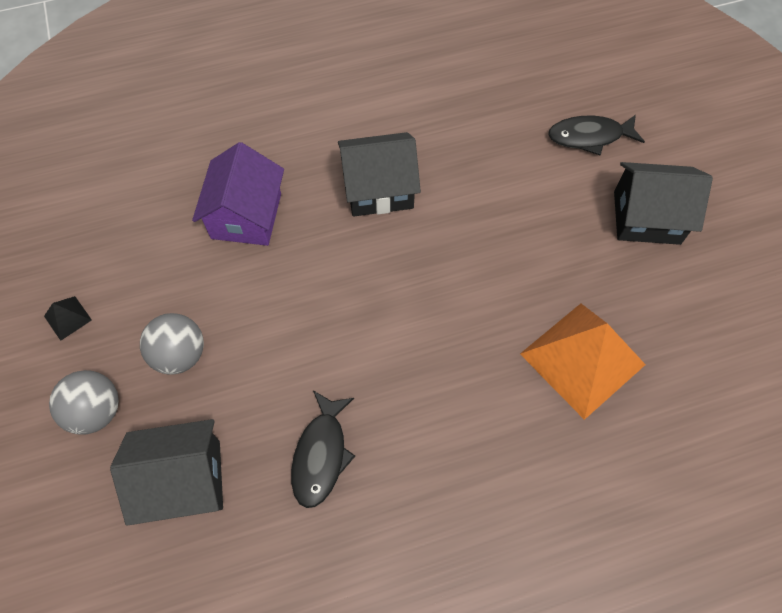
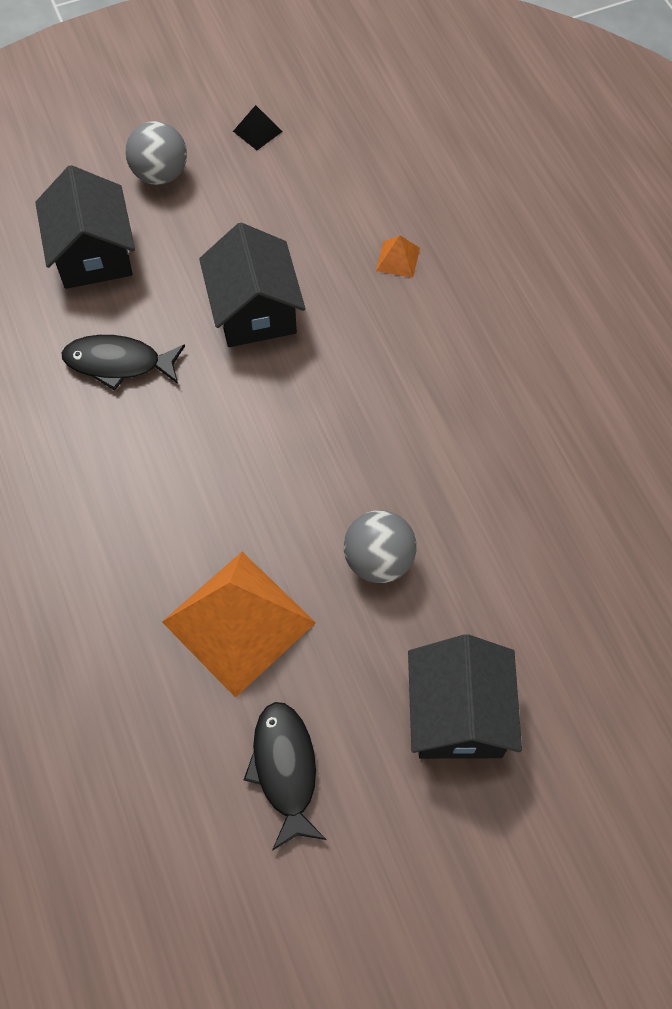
camera: 85 degrees right, 0 degrees up
grey ball [140,313,204,375] -> grey ball moved to [344,510,417,583]
purple house [192,142,284,246] -> orange pyramid [376,235,420,278]
black house [338,132,421,217] -> black house moved to [199,223,305,347]
black fish [548,115,645,155] -> black fish moved to [244,702,326,851]

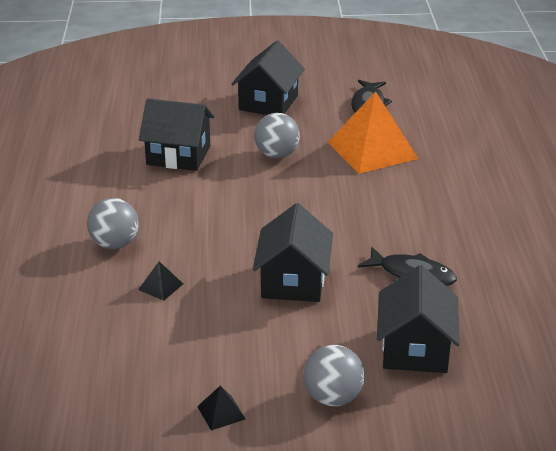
camera: 160 degrees left, 30 degrees down
orange pyramid [376,235,420,278] -> black pyramid [138,261,183,301]
none -> grey ball [87,198,139,249]
none -> black house [139,99,214,171]

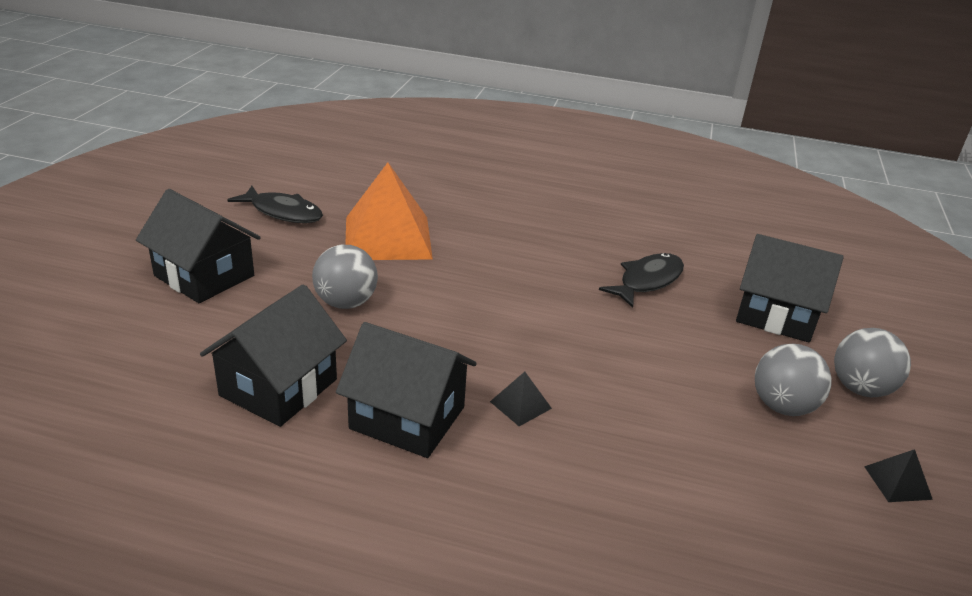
camera: 75 degrees left, 0 degrees up
grey ball [87,198,139,249] -> grey ball moved to [755,344,832,416]
black pyramid [138,261,183,301] -> black pyramid moved to [490,372,552,426]
black house [253,203,333,302] -> black house moved to [336,322,477,458]

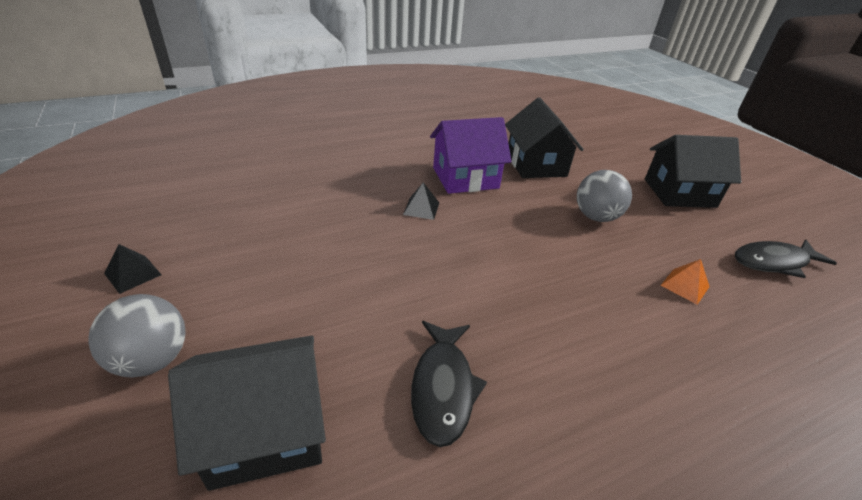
camera: 140 degrees right, 5 degrees up
black house [336,322,477,458] -> purple house [430,117,511,194]
orange pyramid [345,163,433,260] -> orange pyramid [660,259,710,305], size x0.41
grey ball [755,344,832,416] -> none

